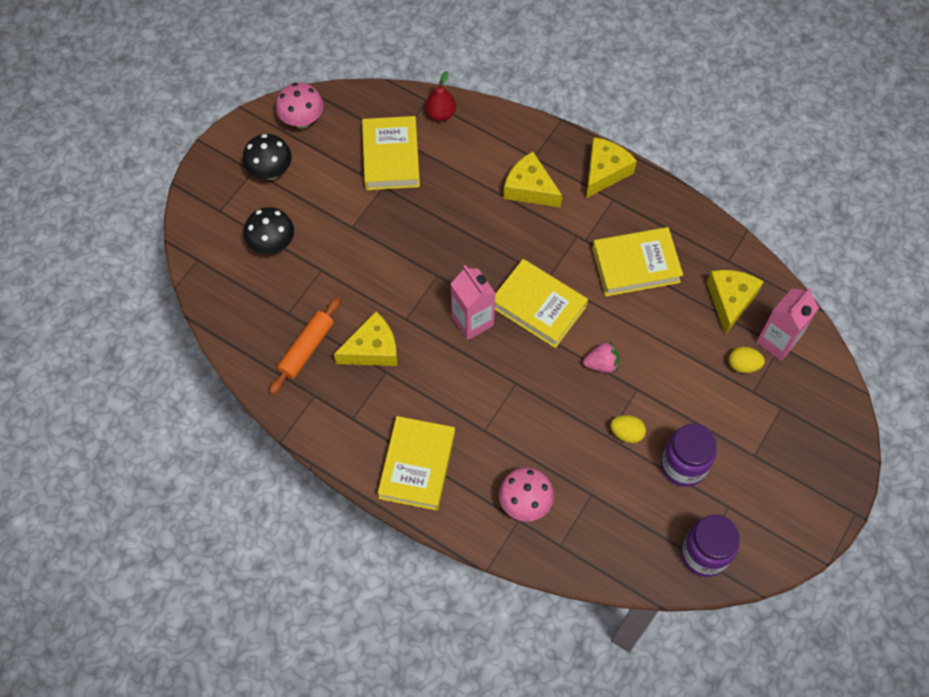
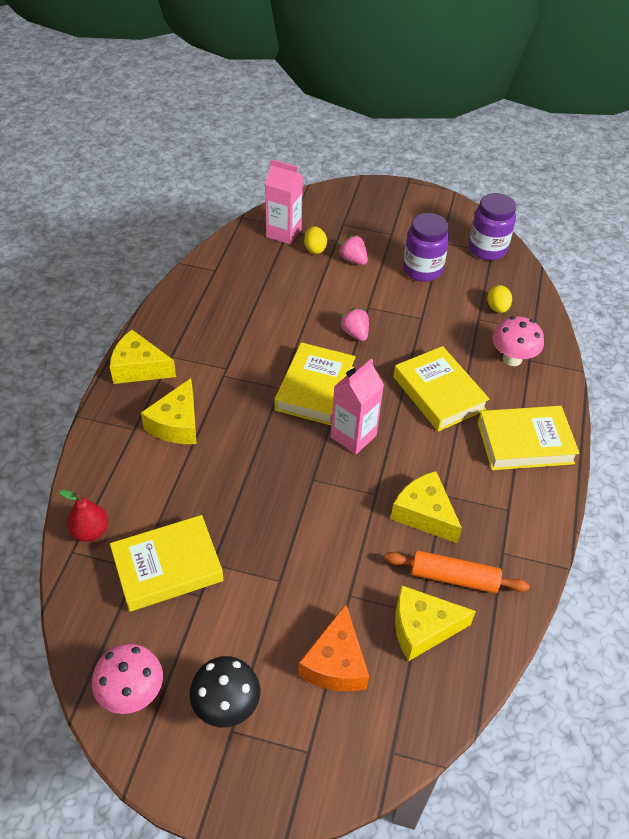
camera: 110 degrees left, 15 degrees down
black mushroom [244,207,294,254] -> orange cheese [298,604,369,691]
yellow book [592,227,683,296] -> yellow book moved to [393,346,489,432]
yellow egg [610,415,646,443] -> yellow egg moved to [487,285,512,313]
yellow cheese [707,270,764,335] -> yellow cheese moved to [395,585,476,661]
none -> pink strawberry [338,235,368,265]

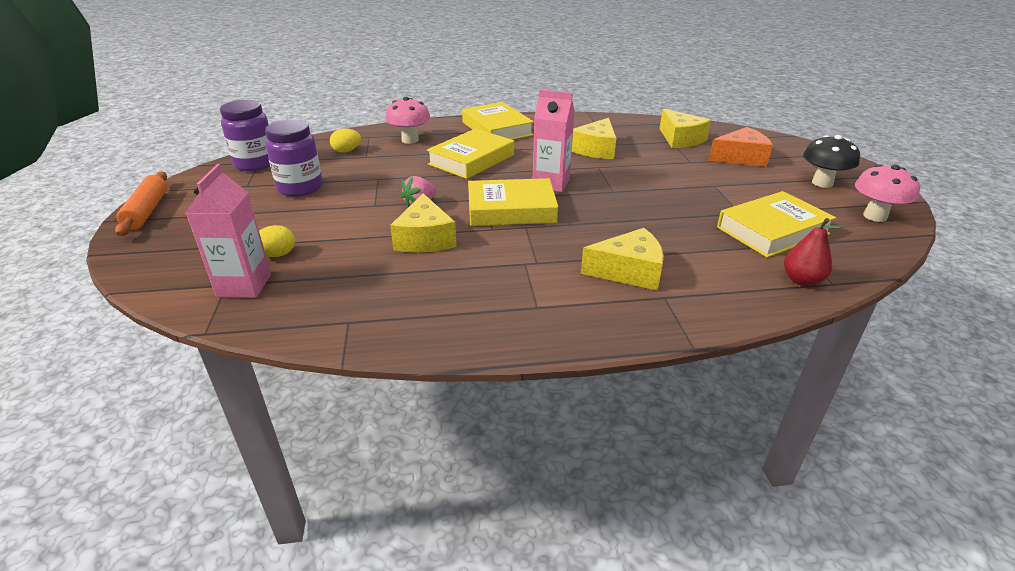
camera: 110 degrees left, 15 degrees down
yellow cheese [110,330,176,384] -> yellow cheese moved to [390,193,457,253]
yellow book [110,515,223,612] -> yellow book turned 75 degrees counterclockwise [717,191,836,258]
pink strawberry [338,235,368,265] -> none
orange rolling pin [384,550,530,593] -> orange rolling pin moved to [115,171,167,236]

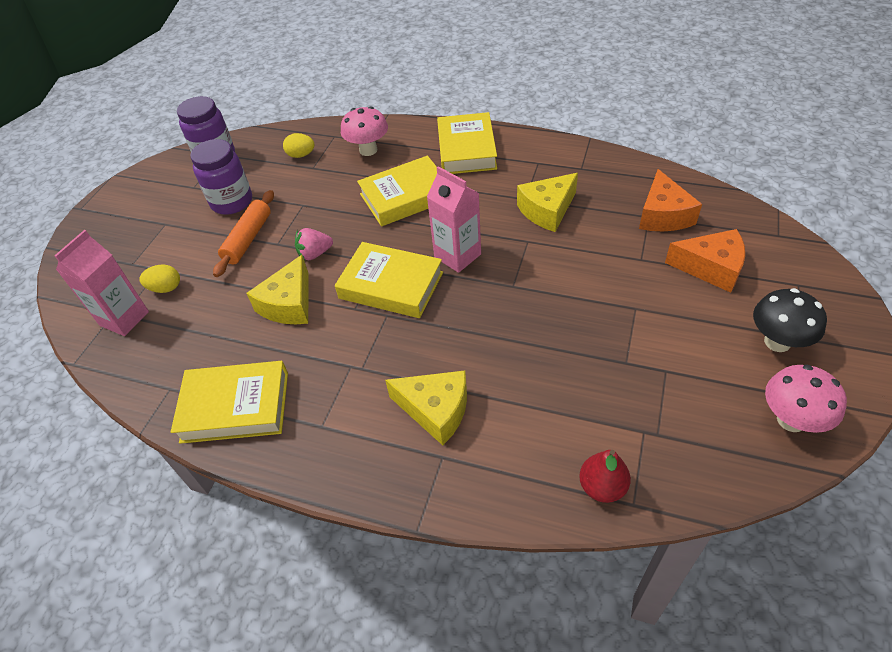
camera: 30 degrees right, 15 degrees up
orange rolling pin [115,171,167,236] -> orange rolling pin moved to [213,190,274,277]
yellow cheese [660,109,711,148] -> orange cheese [639,169,702,231]
yellow book [717,191,836,258] -> yellow book moved to [171,361,288,444]

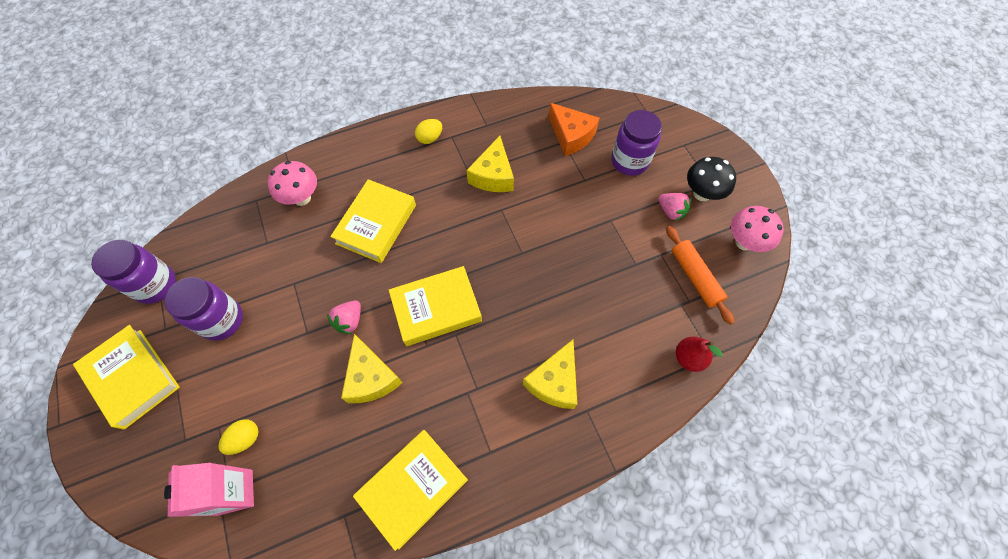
camera: 45 degrees left, 15 degrees up
orange rolling pin [213,190,274,277] -> orange rolling pin moved to [666,226,735,325]
yellow egg [283,133,315,158] -> yellow egg moved to [415,119,442,144]
yellow cheese [385,371,467,445] -> yellow cheese turned 135 degrees clockwise [523,340,577,409]
pink carton [427,166,481,273] -> none
yellow book [437,112,497,174] -> yellow book moved to [73,325,180,430]
orange cheese [665,229,745,293] -> purple jar [611,110,662,176]
none -> pink strawberry [658,193,692,221]

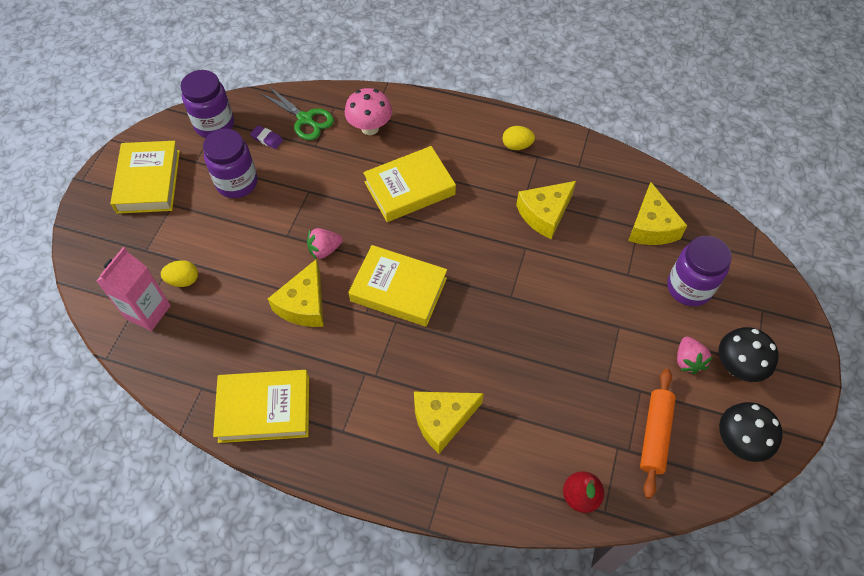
camera: 40 degrees right, 5 degrees down
orange cheese [548,103,599,156] -> yellow cheese [628,182,687,245]
pink mushroom [731,206,784,252] -> black mushroom [719,402,783,462]
none -> purple eraser [250,125,283,149]
none -> green scissors [260,86,334,140]

